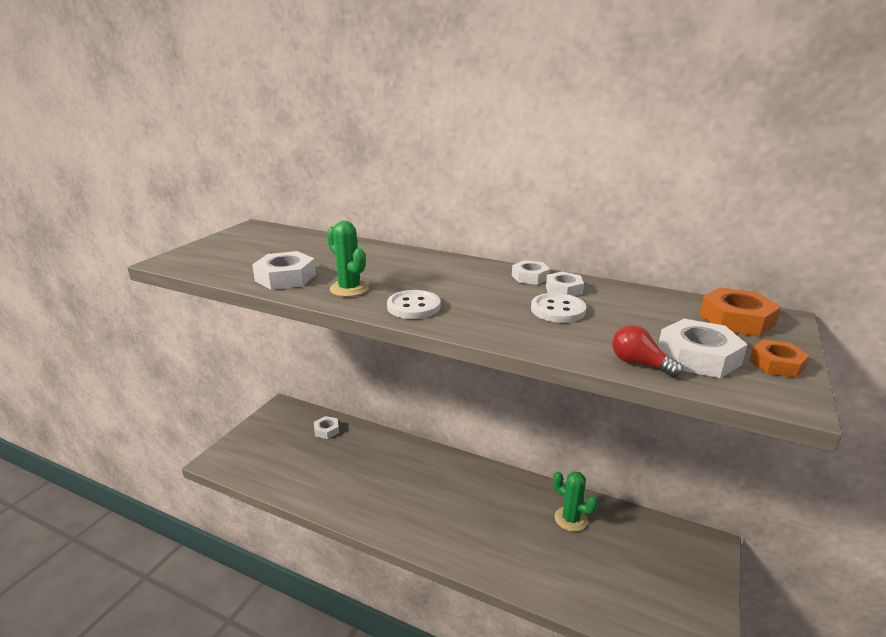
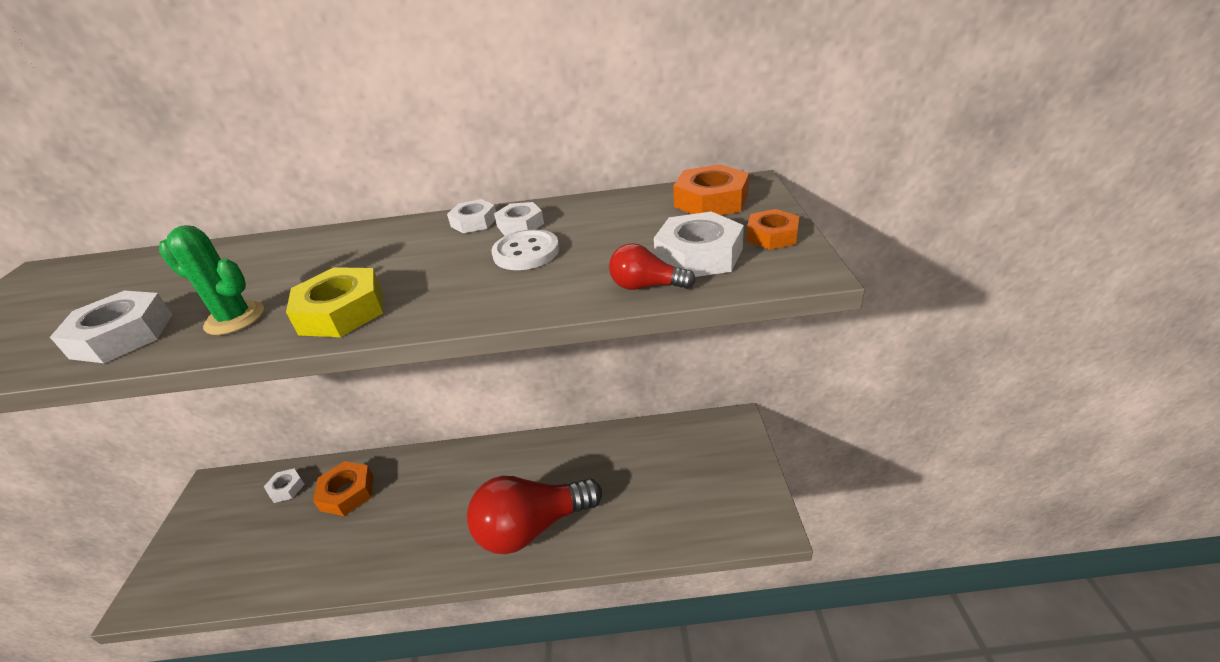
camera: 25 degrees left, 10 degrees up
white button [387,290,440,319] -> yellow nut [286,267,383,337]
green cactus [553,471,598,532] -> none
none -> orange nut [313,461,373,516]
none -> red light bulb [467,476,602,554]

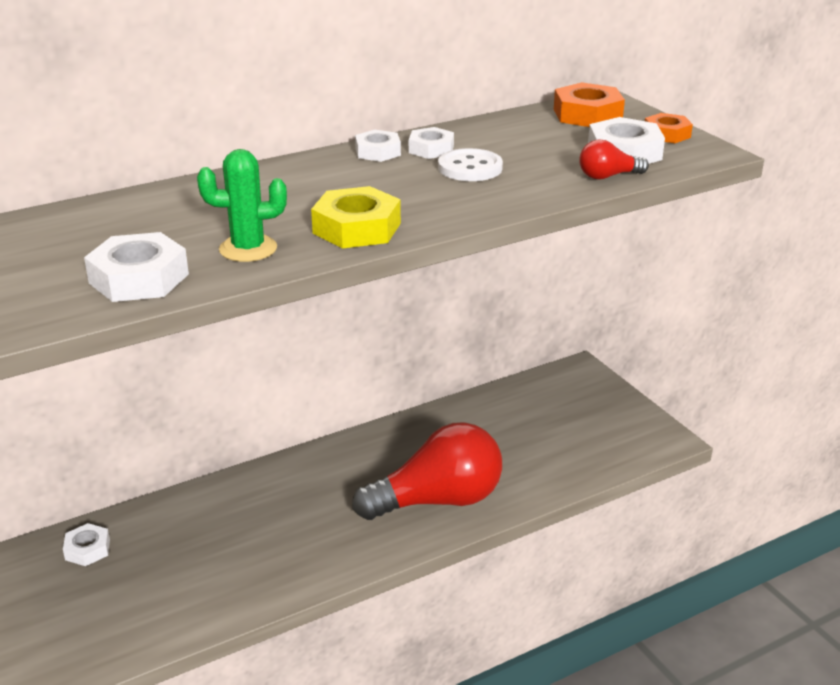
camera: 30 degrees left, 5 degrees down
orange nut [313,461,373,516] -> none
red light bulb [467,476,602,554] -> red light bulb turned 150 degrees counterclockwise [352,422,502,520]

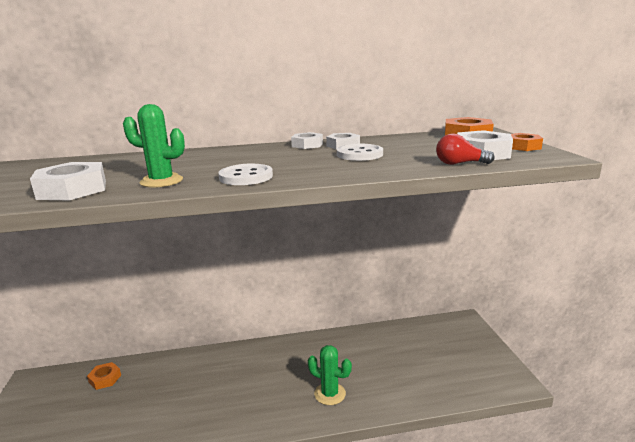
camera: 20 degrees right, 10 degrees down
white nut [63,523,110,566] -> orange nut [87,362,121,390]
yellow nut [311,186,401,248] -> white button [218,164,273,185]
red light bulb [352,422,502,520] -> green cactus [308,345,352,405]

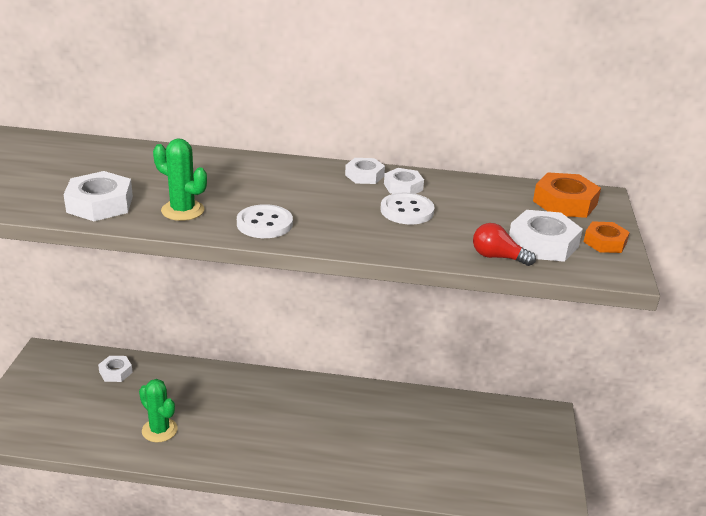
camera: 15 degrees right, 10 degrees up
orange nut [87,362,121,390] -> white nut [98,356,133,382]
green cactus [308,345,352,405] -> green cactus moved to [139,379,178,442]

